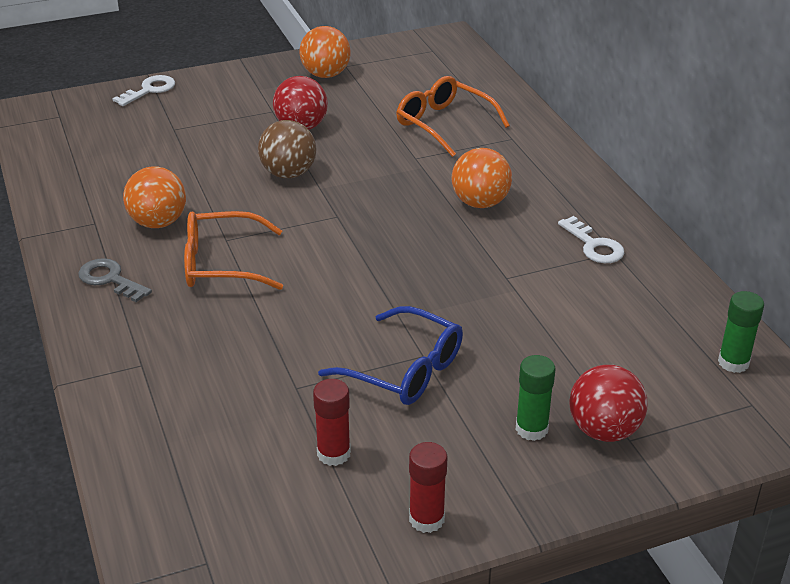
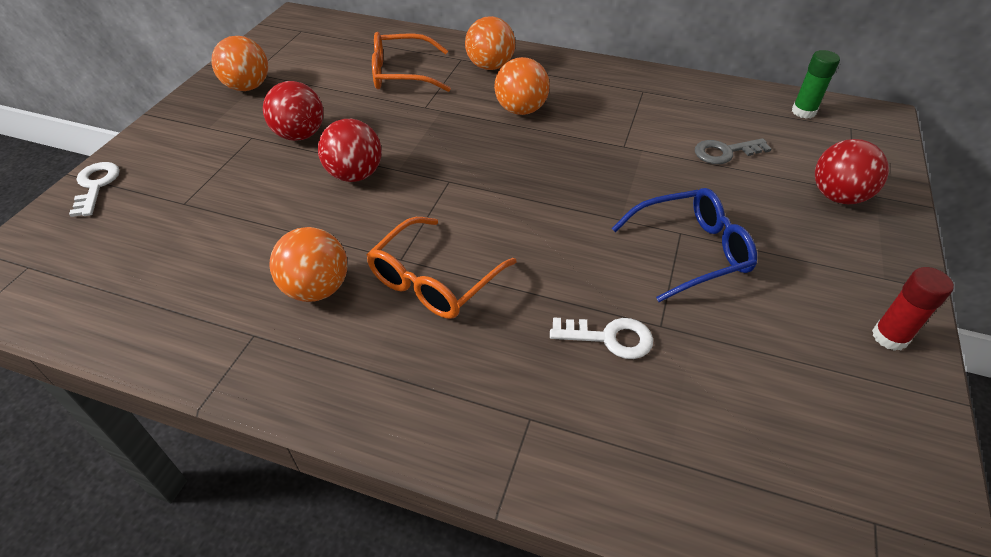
camera: 50 degrees left, 10 degrees up
grey key [78,258,152,302] -> grey key moved to [695,138,771,164]
brown ball [258,120,316,178] -> red ball [318,119,382,182]
red glue stick [313,379,351,466] -> none
green glue stick [516,355,555,441] -> none
white key [558,216,624,263] -> white key moved to [550,317,653,359]
none -> orange ball [465,16,515,70]

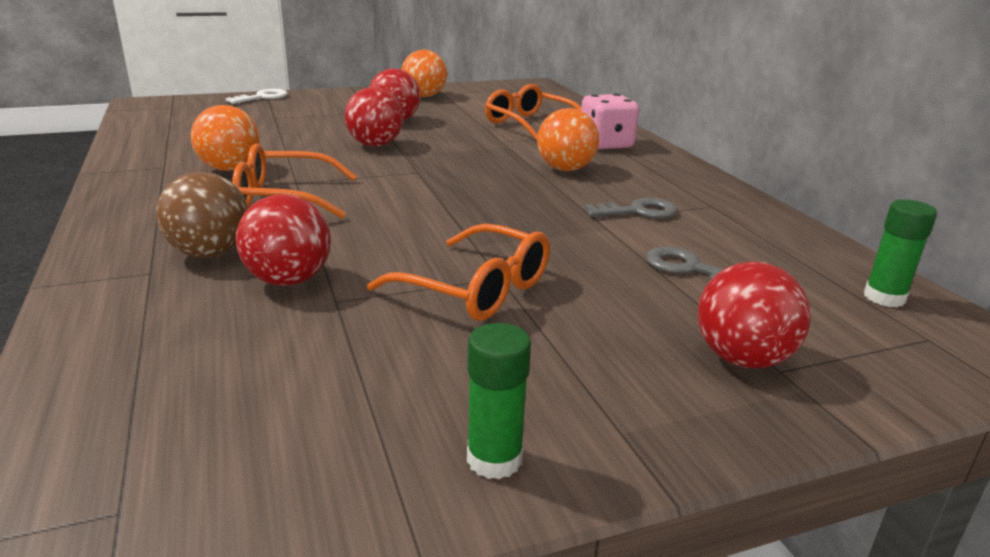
camera: 50 degrees right, 20 degrees down
orange ball [465,16,515,70] -> pink dice [581,93,639,149]
white key [550,317,653,359] -> red ball [236,194,331,286]
blue glasses [612,188,757,302] -> orange glasses [367,223,550,321]
red glue stick [872,267,954,351] -> green glue stick [467,323,531,479]
none -> brown ball [156,172,248,258]
none -> grey key [584,198,677,219]

